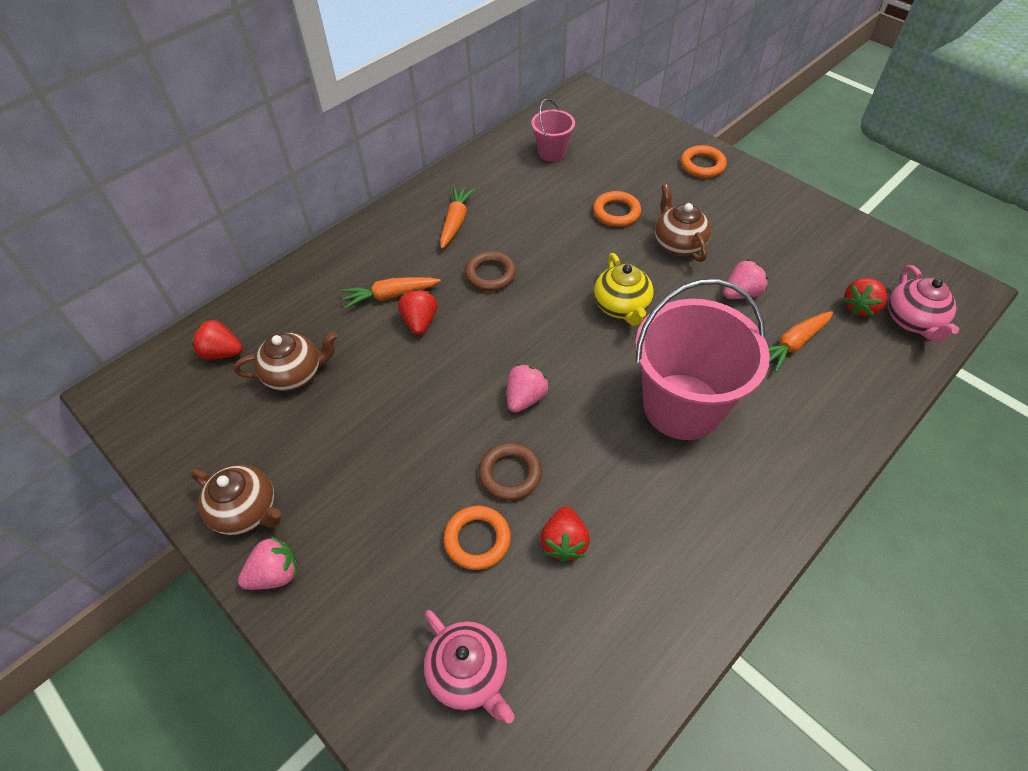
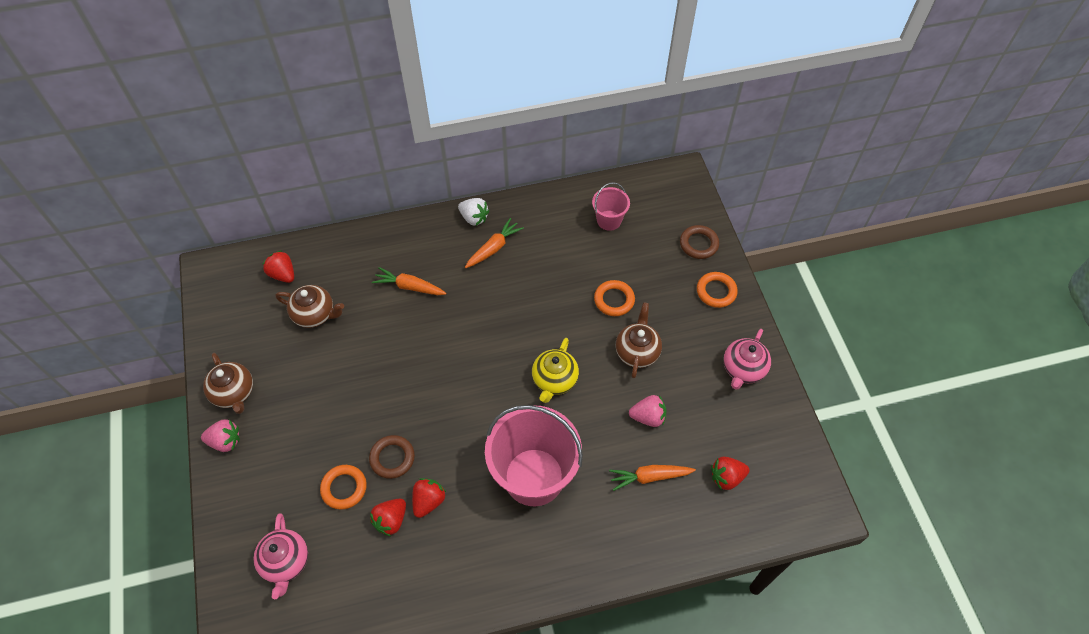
camera: 30 degrees right, 5 degrees up
red strawberry [398,289,437,335] -> red strawberry moved to [412,478,446,518]
brown ring [465,251,516,291] -> brown ring moved to [680,225,719,259]
pink strawberry [507,364,549,413] -> none
pink teapot [888,265,959,342] -> pink teapot moved to [723,329,771,390]
none -> white strawberry [458,198,489,226]

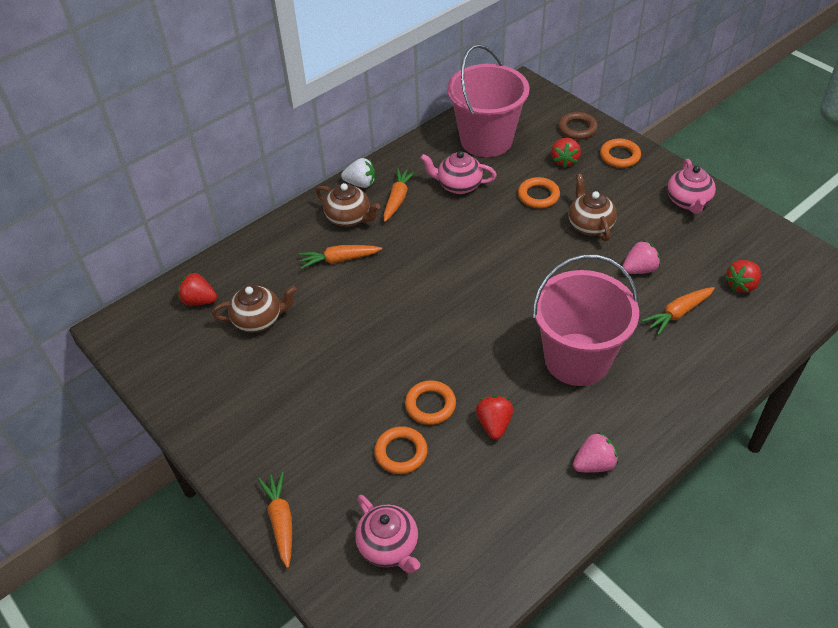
camera: 25 degrees left, 10 degrees down
pink strawberry [201,419,240,452] -> pink strawberry moved to [573,432,618,473]
brown teapot [203,353,253,414] -> brown teapot moved to [316,183,380,227]
brown ring [369,435,415,479] -> orange ring [405,380,456,425]
red strawberry [370,499,406,536] -> red strawberry moved to [551,138,581,168]
yellow teapot [532,338,579,403] -> none
pink bucket [592,182,630,231] -> pink bucket [447,44,530,157], size x2.07
none -> orange carrot [258,472,292,568]
none -> pink teapot [420,151,497,194]

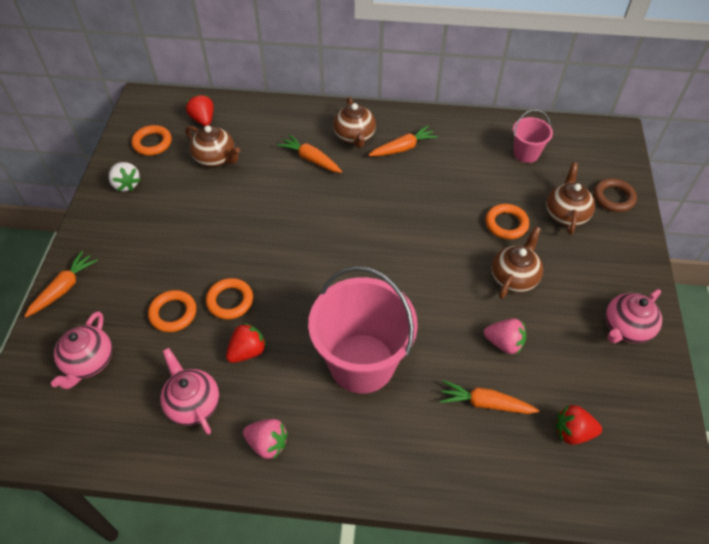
camera: 45 degrees right, 5 degrees up
white strawberry [341,158,375,188] -> white strawberry moved to [109,162,140,191]
pink teapot [420,151,497,194] -> pink teapot moved to [160,348,219,435]
pink bucket [447,44,530,157] -> pink bucket [513,109,553,163], size x0.48
red strawberry [551,138,581,168] -> brown teapot [546,163,595,235]
orange ring [600,139,641,168] -> orange ring moved to [131,125,172,155]

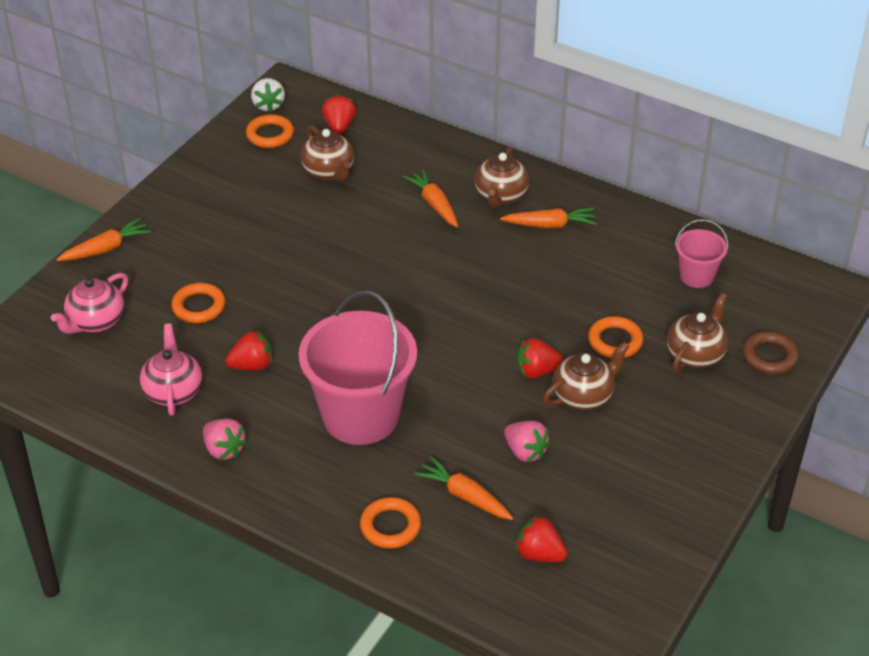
camera: 25 degrees right, 10 degrees down
white strawberry [109,162,140,191] -> white strawberry moved to [251,78,285,112]
orange ring [206,278,253,319] -> orange ring moved to [360,497,421,549]
pink teapot [606,289,662,343] -> none
none -> red strawberry [517,338,563,378]

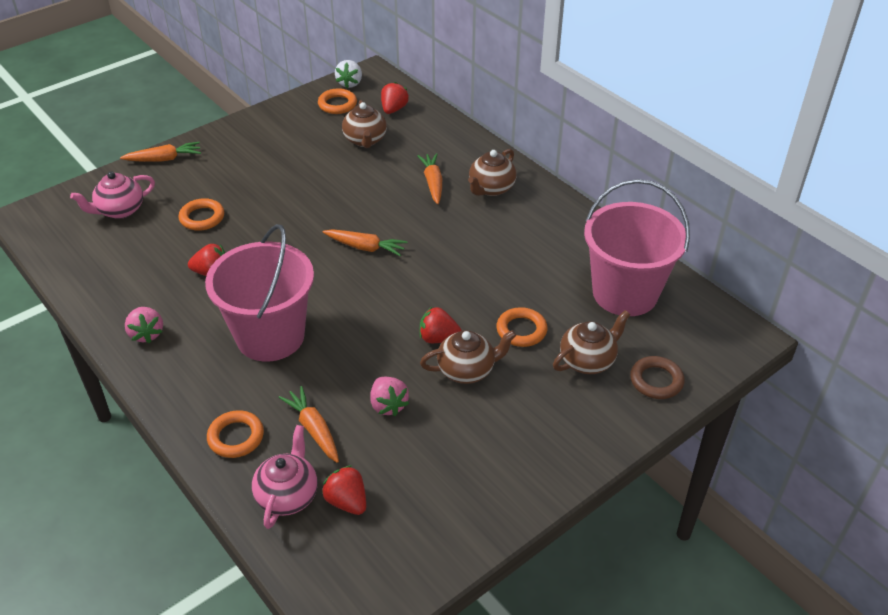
camera: 20 degrees right, 0 degrees up
pink teapot [140,324,202,416] -> pink teapot moved to [252,425,318,529]
orange carrot [500,208,597,228] -> orange carrot moved to [323,229,408,256]
pink bucket [675,219,728,288] -> pink bucket [584,179,690,316], size x2.07

